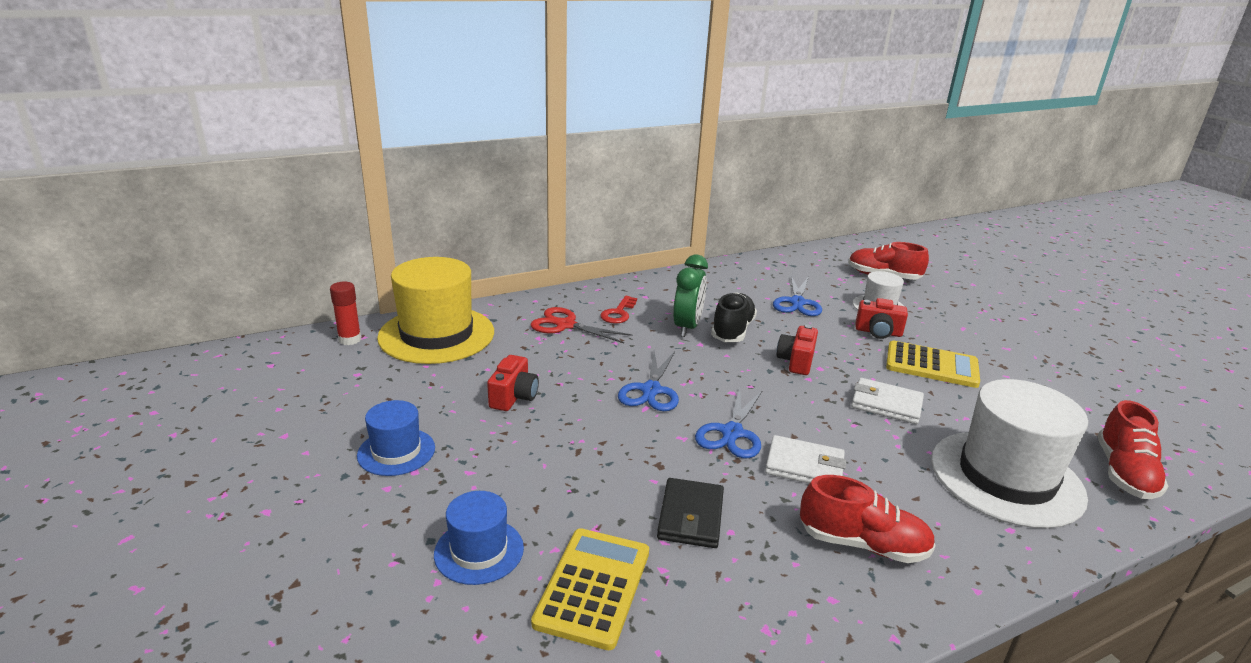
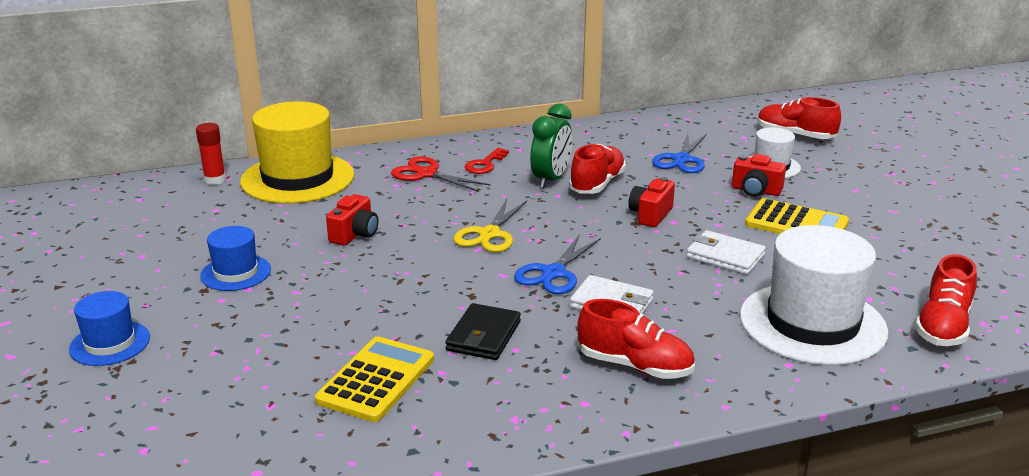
camera: 10 degrees right, 0 degrees up
blue hat [434,491,524,585] -> blue hat moved to [69,291,150,366]
blue scissors [618,351,679,411] -> yellow scissors [453,199,527,252]
black shoe [711,293,757,342] -> red shoe [569,144,626,194]

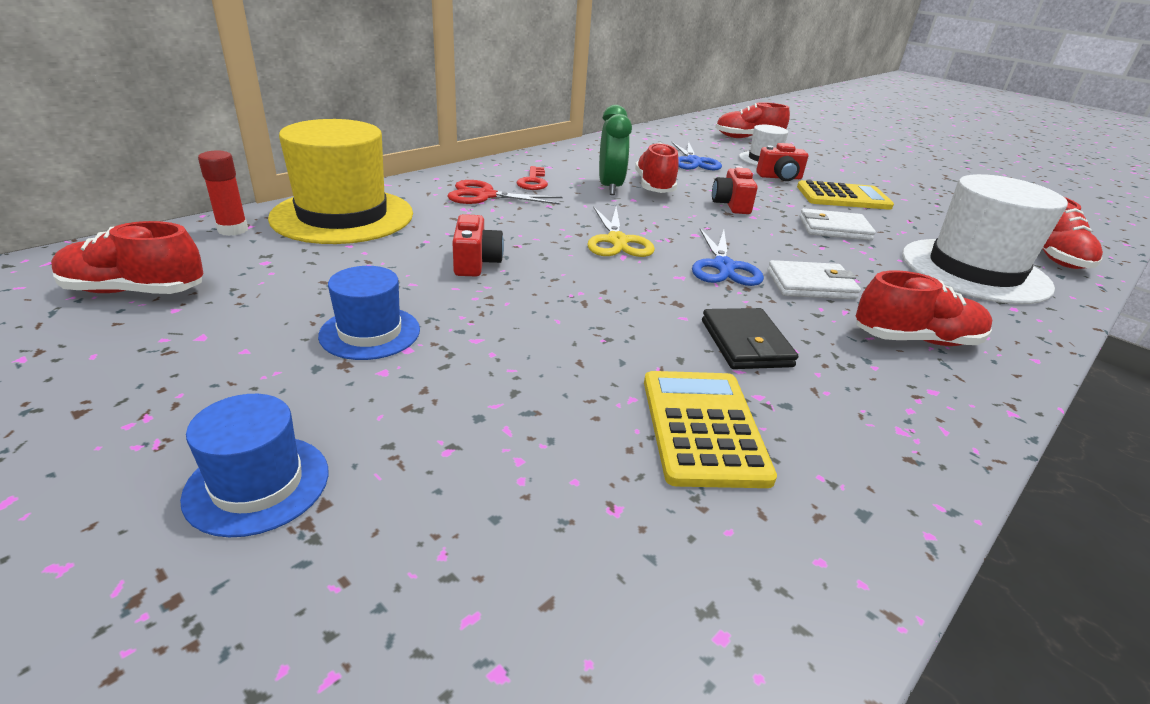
camera: 30 degrees left, 5 degrees up
none -> red shoe [51,221,203,294]

